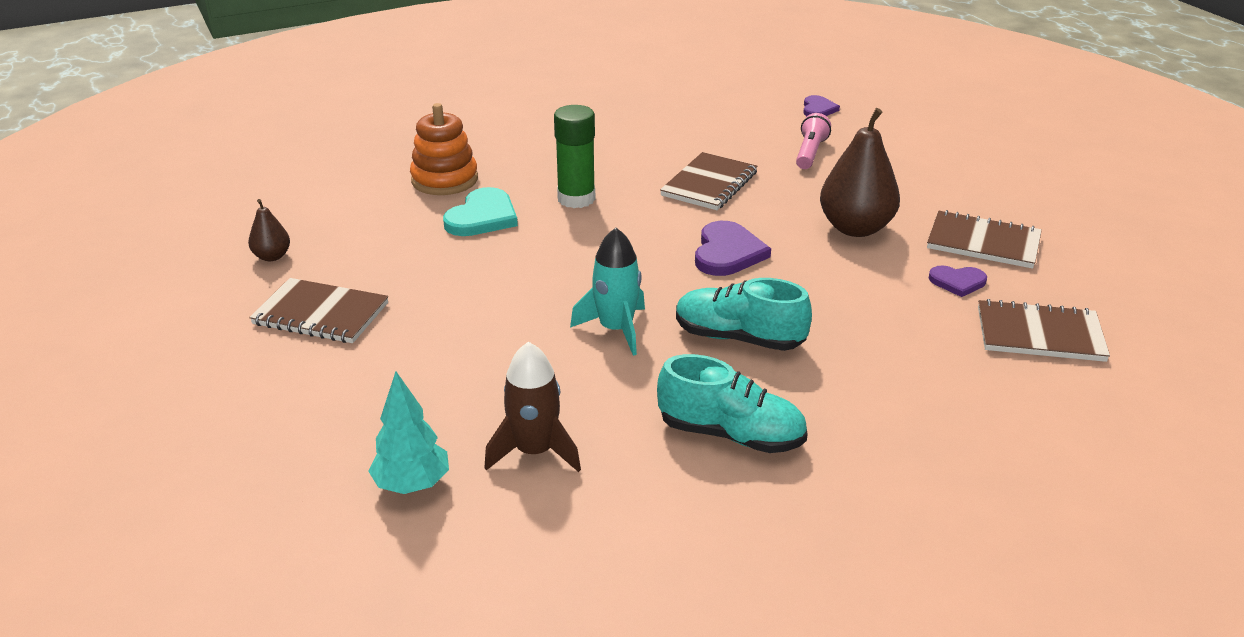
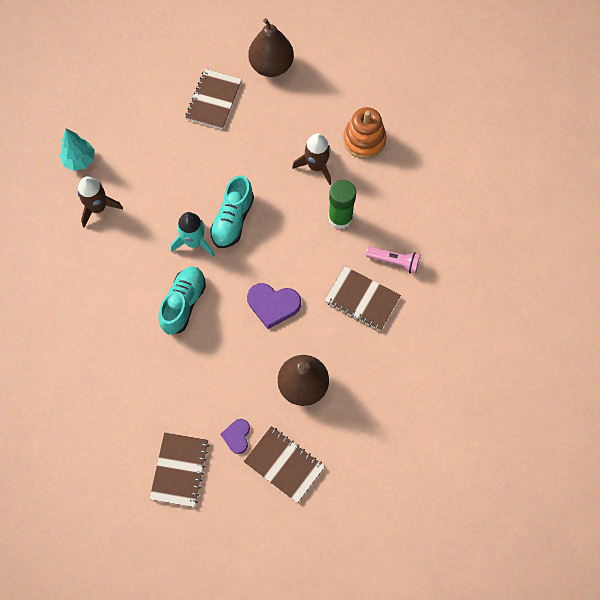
camera: 90 degrees right, 35 degrees up
brown pear [248,199,290,261] -> brown pear [248,18,294,77], size x2.03
turquoise heart [443,187,518,236] -> brown rocket [292,133,331,185]
turquoise shoe [657,354,808,453] -> turquoise shoe moved to [210,175,254,248]
pink flashlight [796,113,831,169] -> pink flashlight moved to [366,246,421,274]
purple heart [803,95,840,116] -> none
brown notebook [927,210,1042,269] -> brown notebook turned 75 degrees counterclockwise [243,426,325,503]

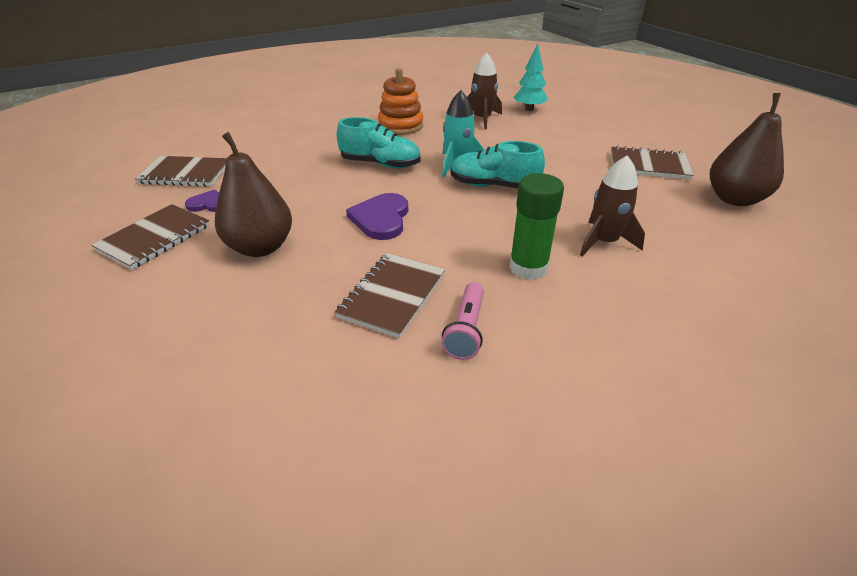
camera: 85 degrees right, 30 degrees down
orange stacking toy [343,107,386,159] -> orange stacking toy moved to [378,68,423,135]

